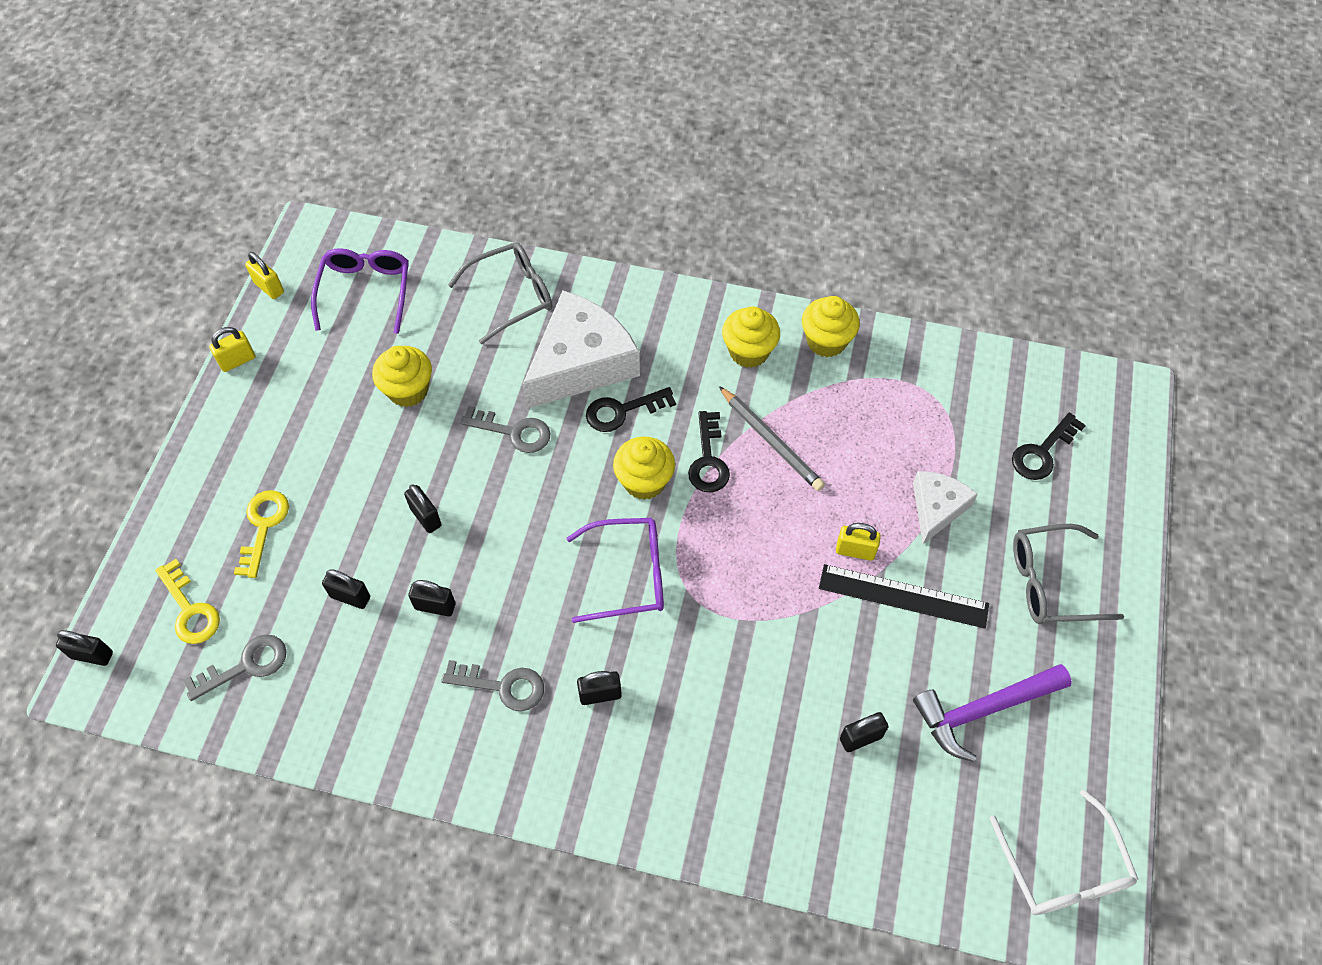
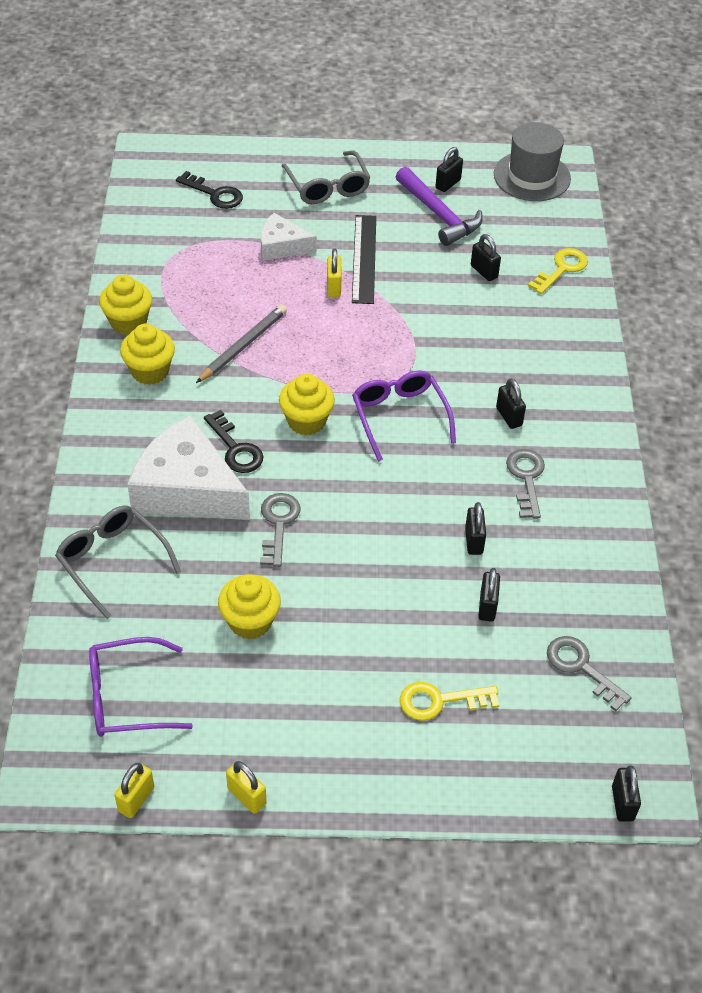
camera: 105 degrees left, 10 degrees down
yellow key [155,559,220,644] -> yellow key moved to [528,248,588,294]
black padlock [404,484,442,533] -> black padlock moved to [436,147,463,192]
black key [688,411,730,493] -> none
white glasses [989,789,1138,915] -> grey hat [494,122,571,201]

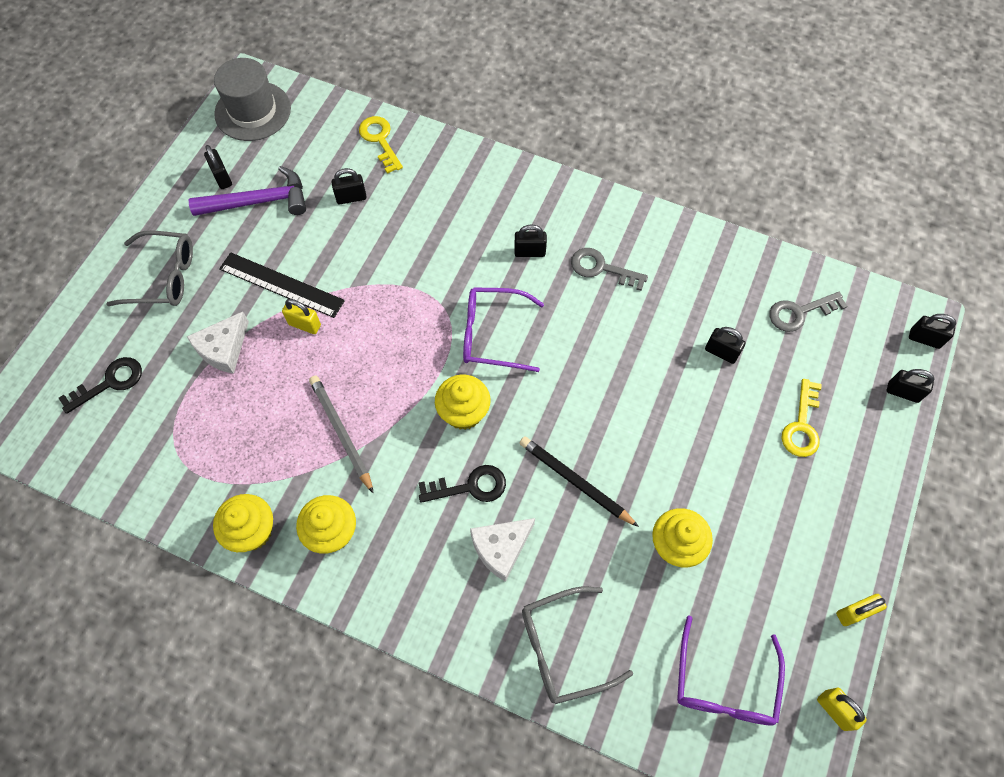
camera: 65 degrees left, 15 degrees up
white cheese [127,415,250,520] -> white cheese [470,518,535,582], size x0.55
grey key [260,493,301,567] -> black pencil [519,436,639,527]
black padlock [465,502,486,555] -> black padlock moved to [887,369,935,403]

